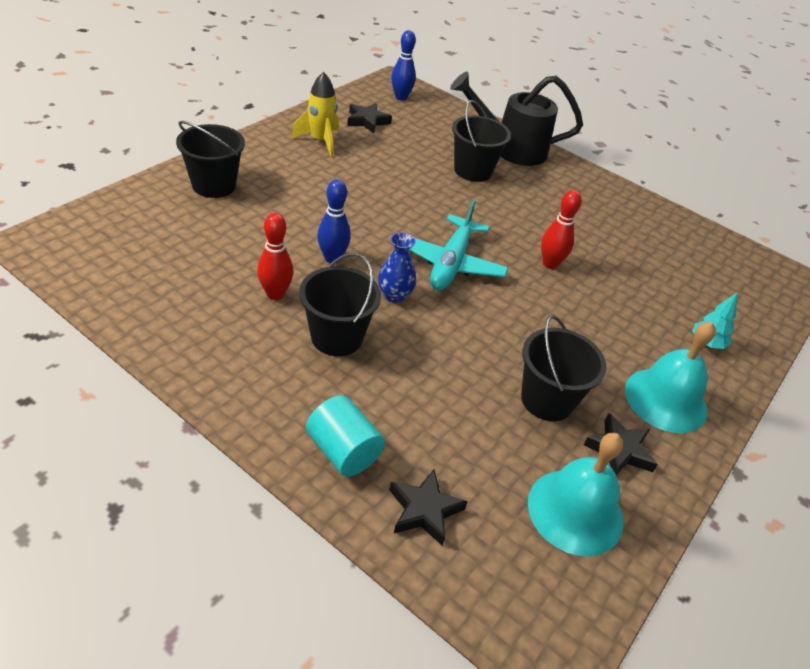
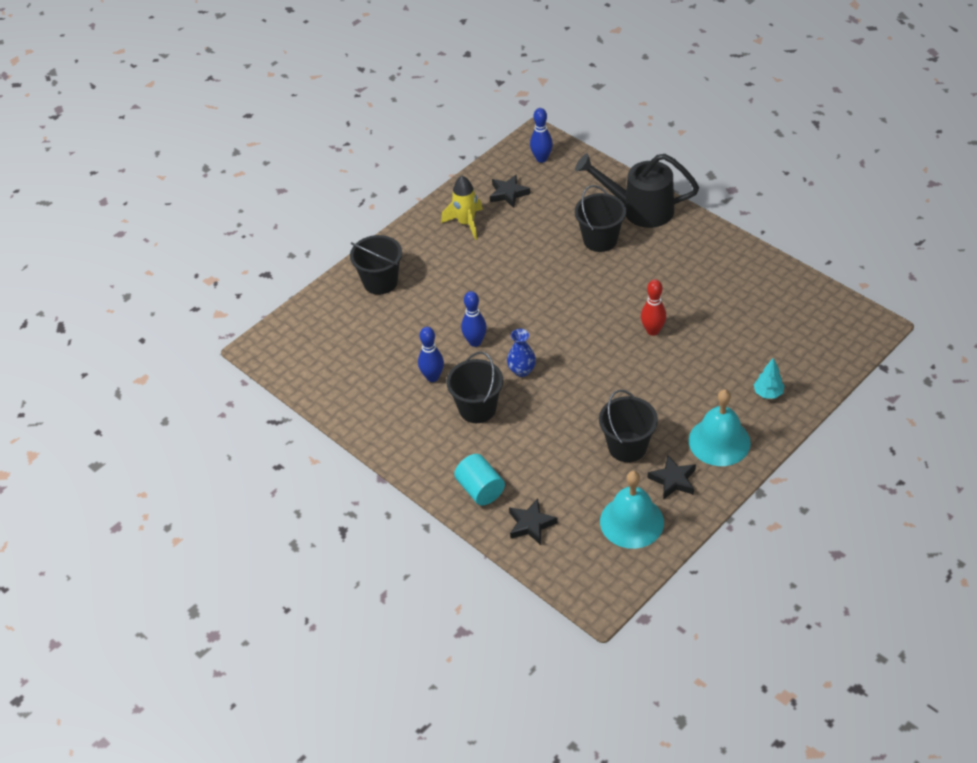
camera: 15 degrees right, 5 degrees up
red bowling pin [257,213,294,300] -> blue bowling pin [418,327,444,382]
turquoise plane [409,200,508,290] -> none

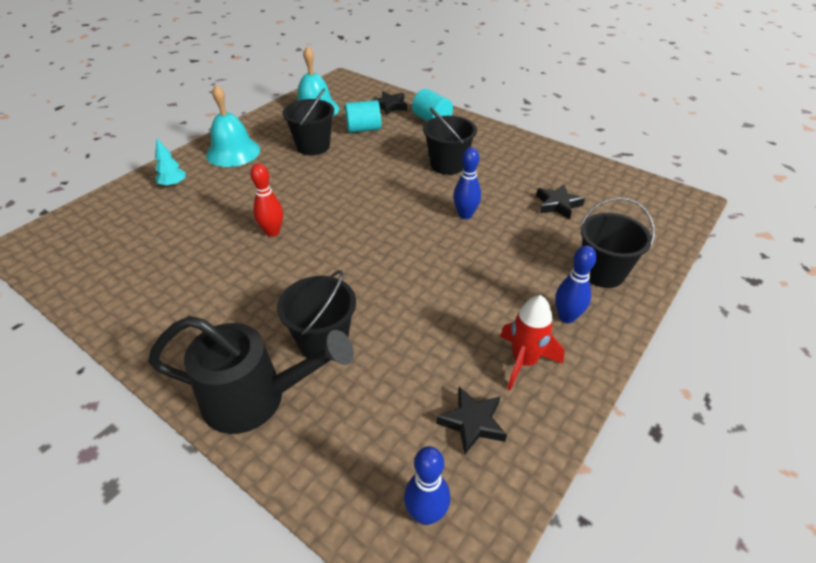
camera: 170 degrees right, 5 degrees down
blue bowling pin [418,327,444,382] -> blue bowling pin moved to [555,245,597,323]
yellow rocket [441,176,483,240] -> red rocket [500,295,565,391]
blue vase [507,329,536,377] -> none
black star [648,455,696,499] -> black star moved to [536,184,585,220]
none -> turquoise cylinder [345,100,381,133]

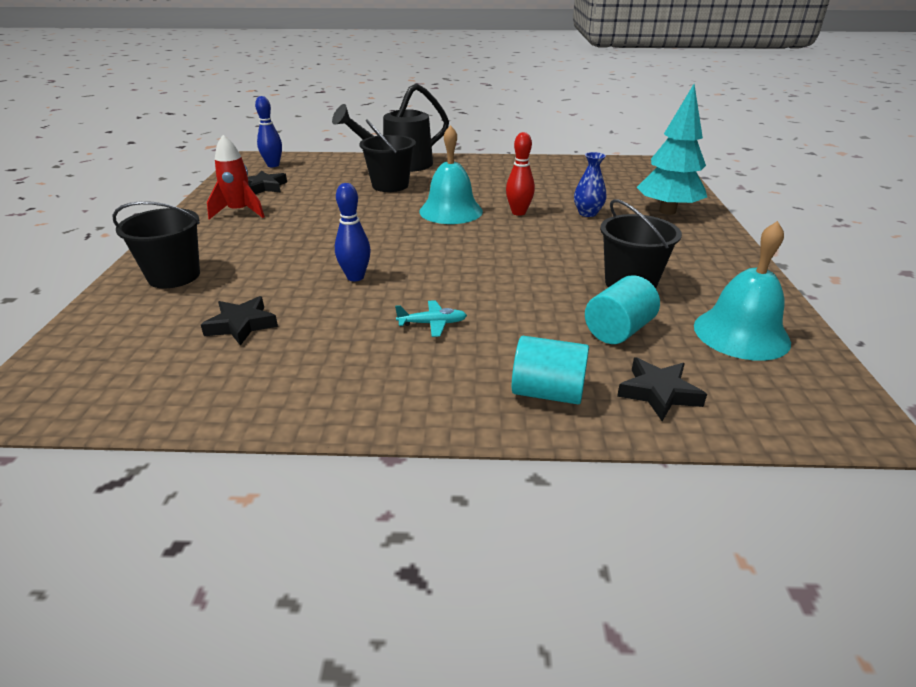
camera: 145 degrees right, 10 degrees down
turquoise tree [155,139,186,187] -> turquoise tree [636,84,707,215], size x2.07
turquoise bell [206,85,260,167] -> turquoise bell moved to [419,125,483,224]
black bucket [423,108,477,175] -> turquoise plane [395,300,467,337]
blue bowling pin [555,245,597,323] -> none
none -> blue vase [574,152,607,217]

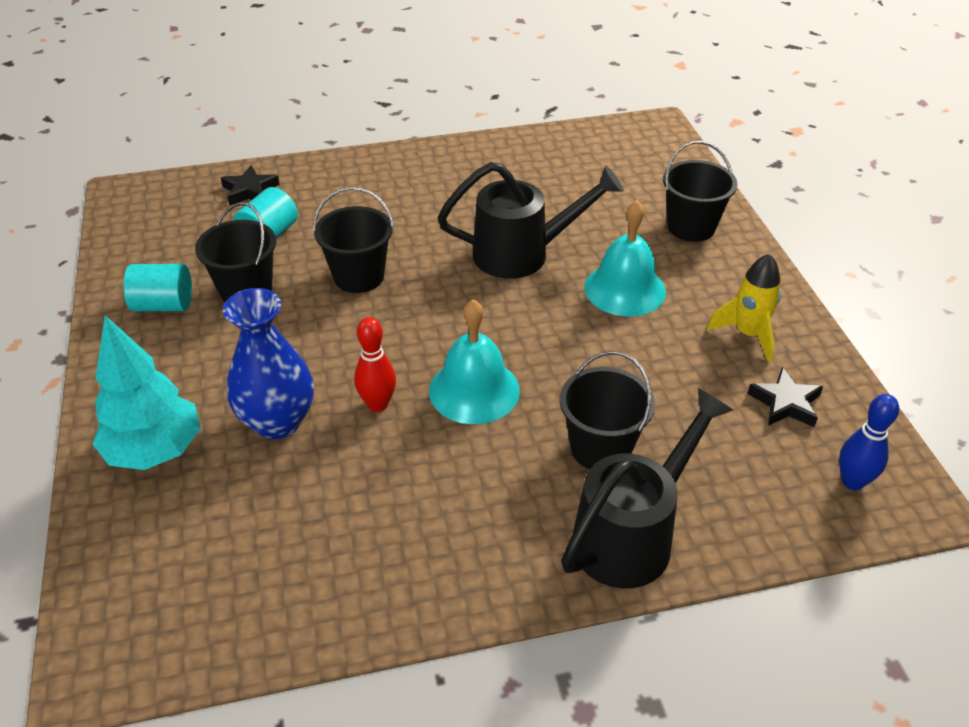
camera: 165 degrees right, 10 degrees up
black star [201,296,278,346] -> none
red rocket [207,135,265,220] -> yellow rocket [706,254,781,362]
blue bowling pin [335,183,371,281] -> black watering can [438,162,624,279]
turquoise plane [395,300,467,337] -> none
turquoise cylinder [512,336,589,404] -> turquoise cylinder moved to [123,264,192,311]
blue vase [574,152,607,217] -> blue vase [223,288,314,439], size x1.79
turquoise bell [694,221,791,361] -> turquoise bell moved to [584,200,666,316]
none -> black bucket [313,187,394,293]

